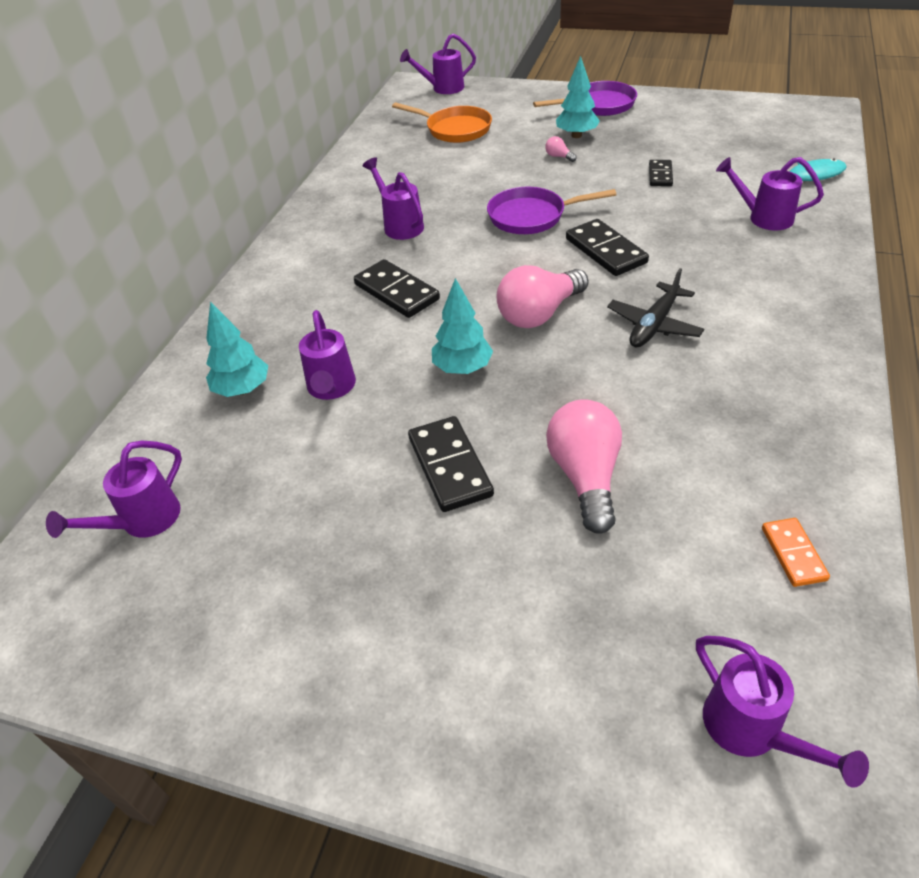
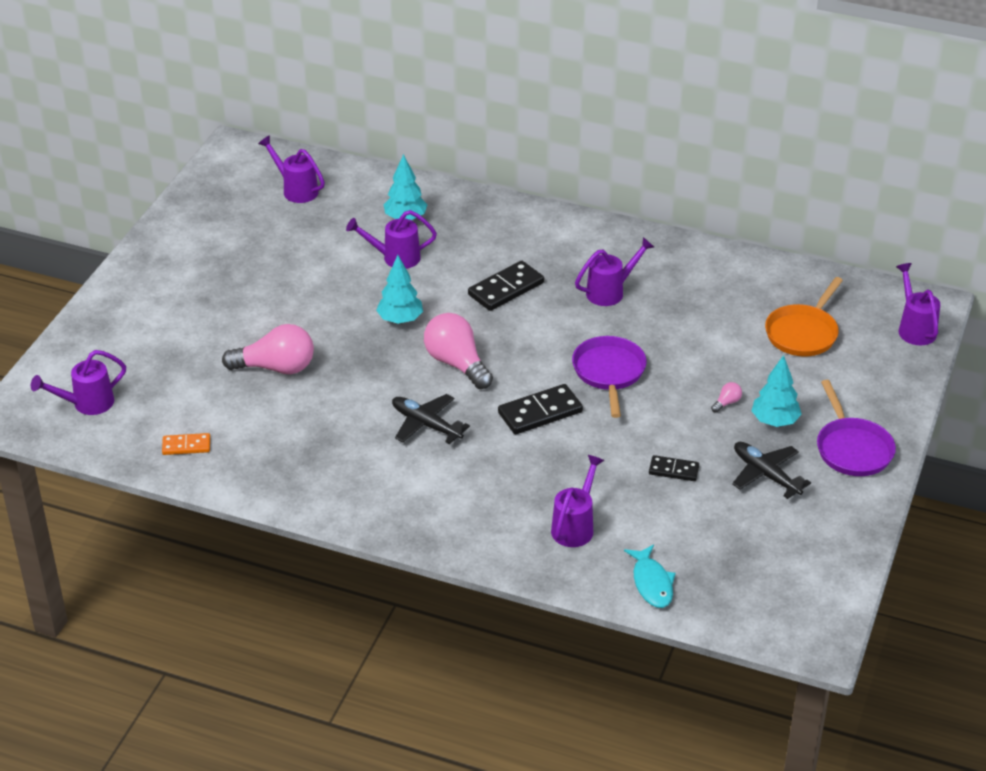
camera: 90 degrees right, 5 degrees down
black domino [408,416,494,512] -> none
none -> black plane [732,442,811,499]

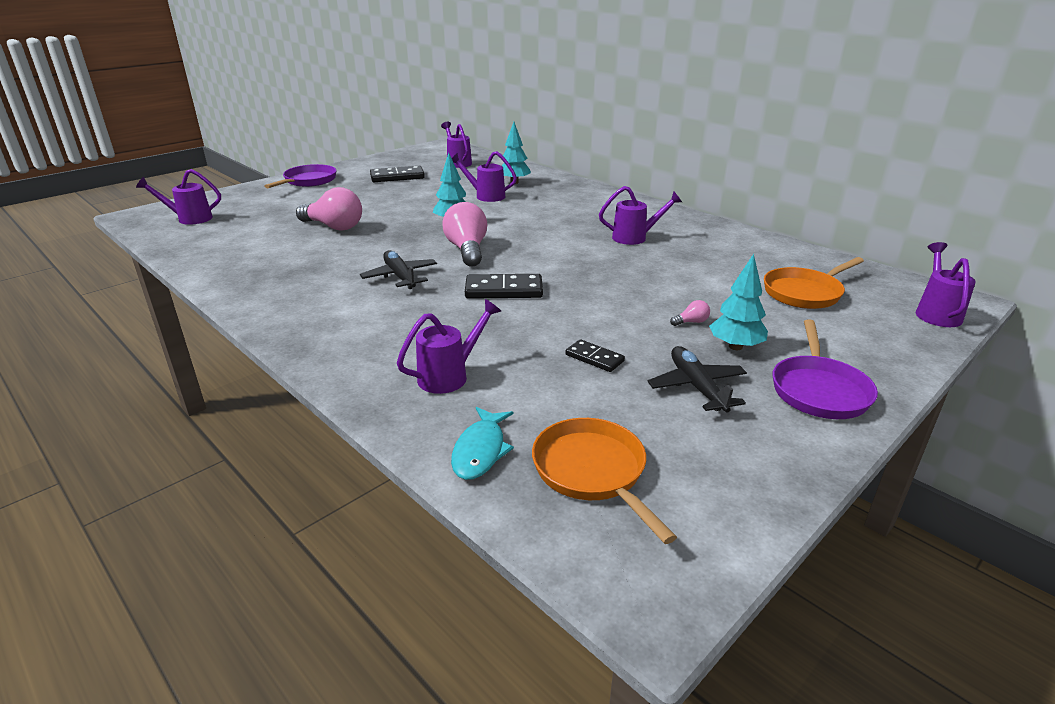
camera: 25 degrees right, 10 degrees down
orange domino [162,433,210,455] -> none
black domino [468,261,544,311] -> black domino moved to [370,166,425,182]
purple pan [572,336,646,418] -> purple pan moved to [264,164,337,188]
none -> orange pan [532,418,677,544]

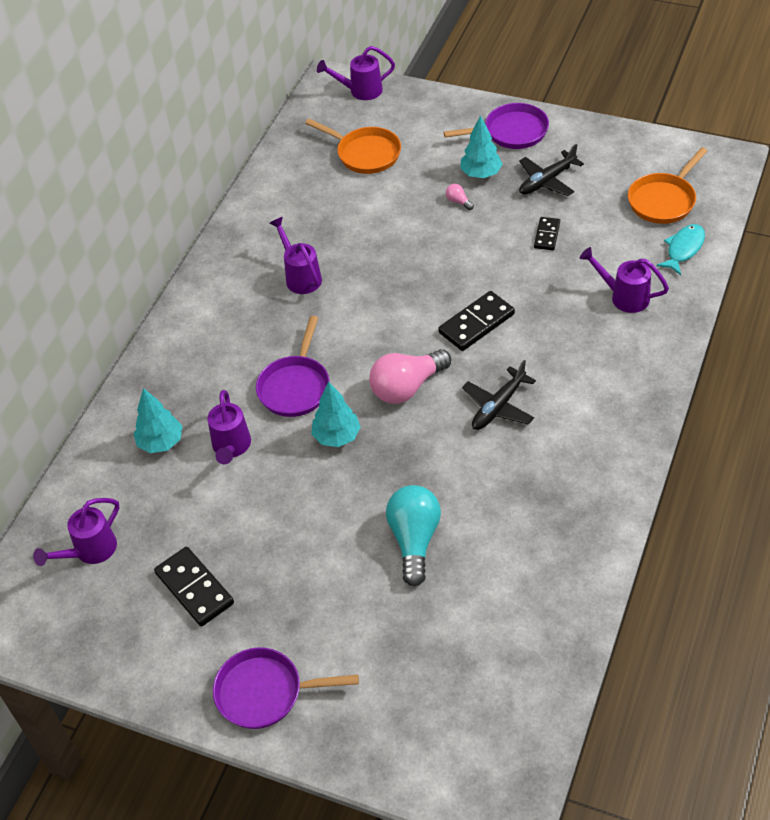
camera: 110 degrees left, 20 degrees up
purple watering can [136,169,221,225] -> none
pink light bulb [296,187,362,230] -> turquoise light bulb [386,485,441,586]
turquoise fish [451,407,514,480] -> turquoise fish turned 45 degrees counterclockwise [656,224,705,275]
black domino [465,274,543,299] -> black domino turned 75 degrees clockwise [438,291,515,351]
none -> purple pan [256,316,330,417]

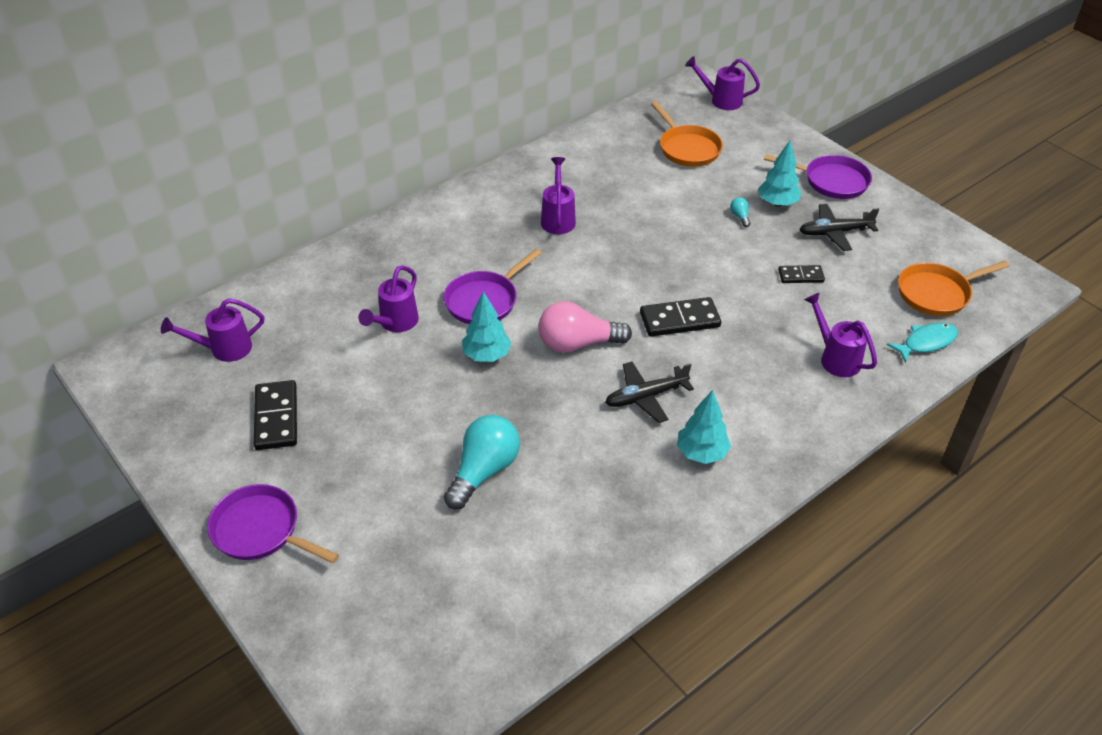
camera: 25 degrees right, 5 degrees down
turquoise tree [133,388,182,453] -> turquoise tree moved to [677,390,731,464]
pink light bulb [446,184,474,210] -> turquoise light bulb [730,197,750,227]
black domino [534,217,560,250] -> black domino turned 45 degrees clockwise [778,265,825,283]

